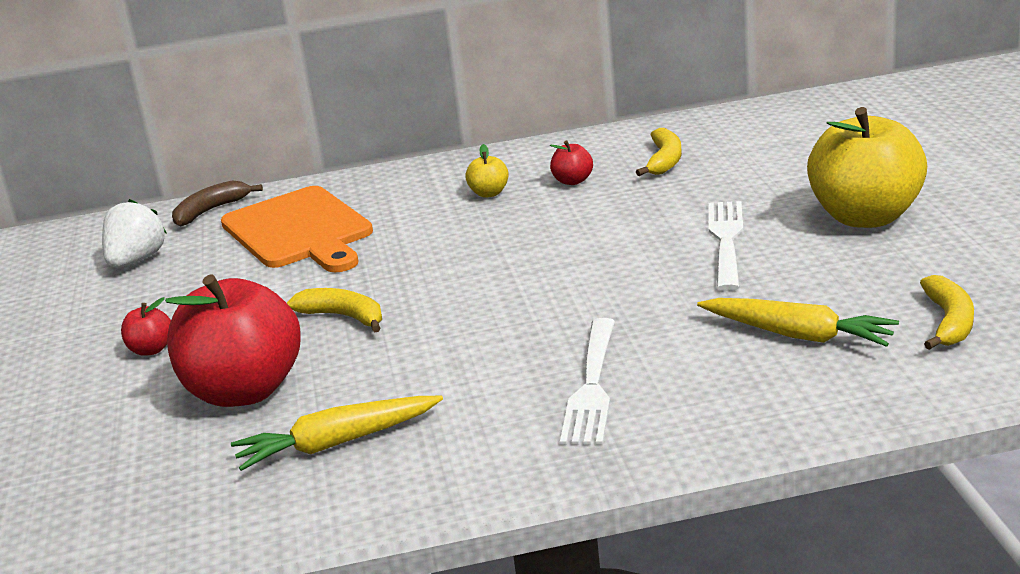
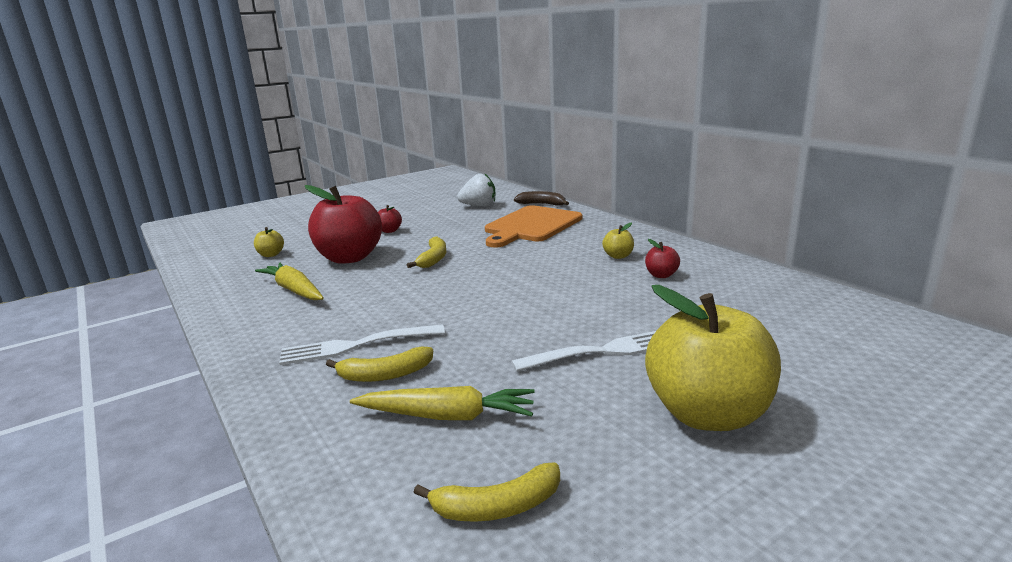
camera: 65 degrees right, 5 degrees down
yellow banana [636,128,682,176] -> yellow banana moved to [326,347,433,382]
yellow carrot [697,298,899,347] -> yellow carrot turned 90 degrees counterclockwise [350,386,535,420]
none -> yellow apple [254,227,284,257]

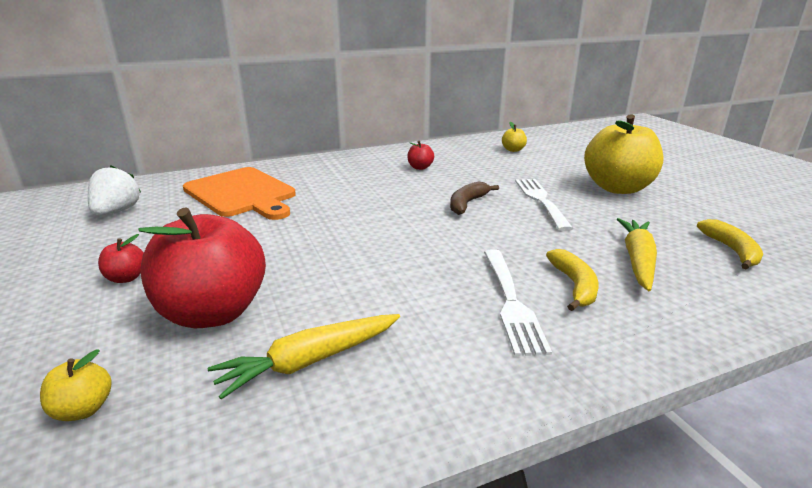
camera: 80 degrees left, 5 degrees up
yellow banana [407,236,446,268] -> none
brown banana [514,191,569,206] -> brown banana moved to [450,181,499,215]
yellow apple [602,222,634,259] -> yellow apple moved to [502,122,527,152]

